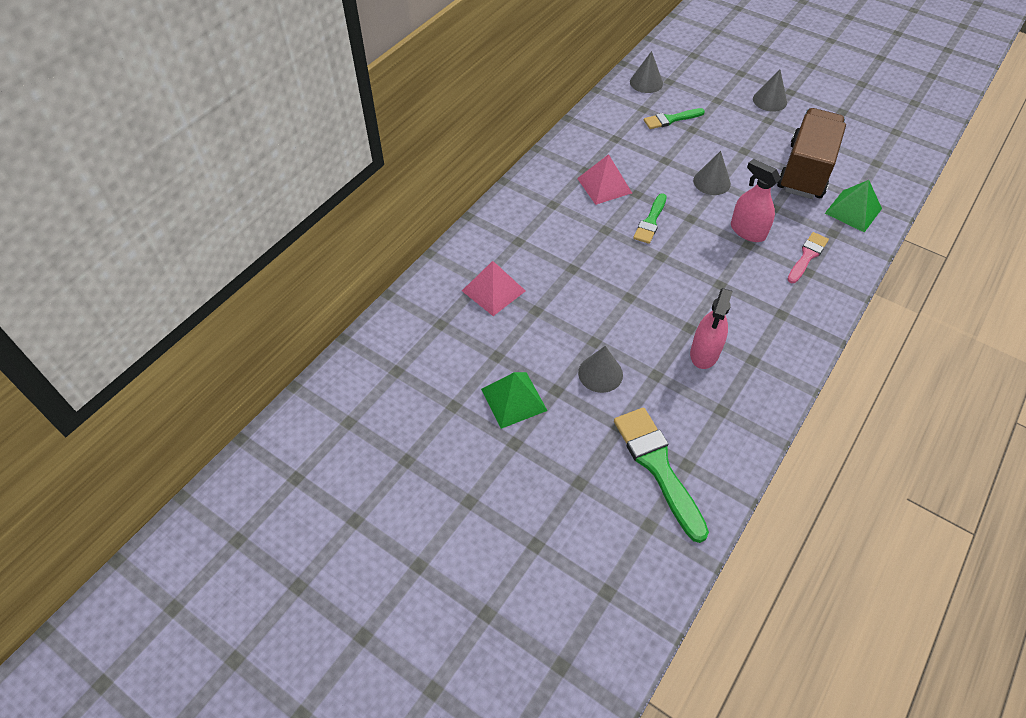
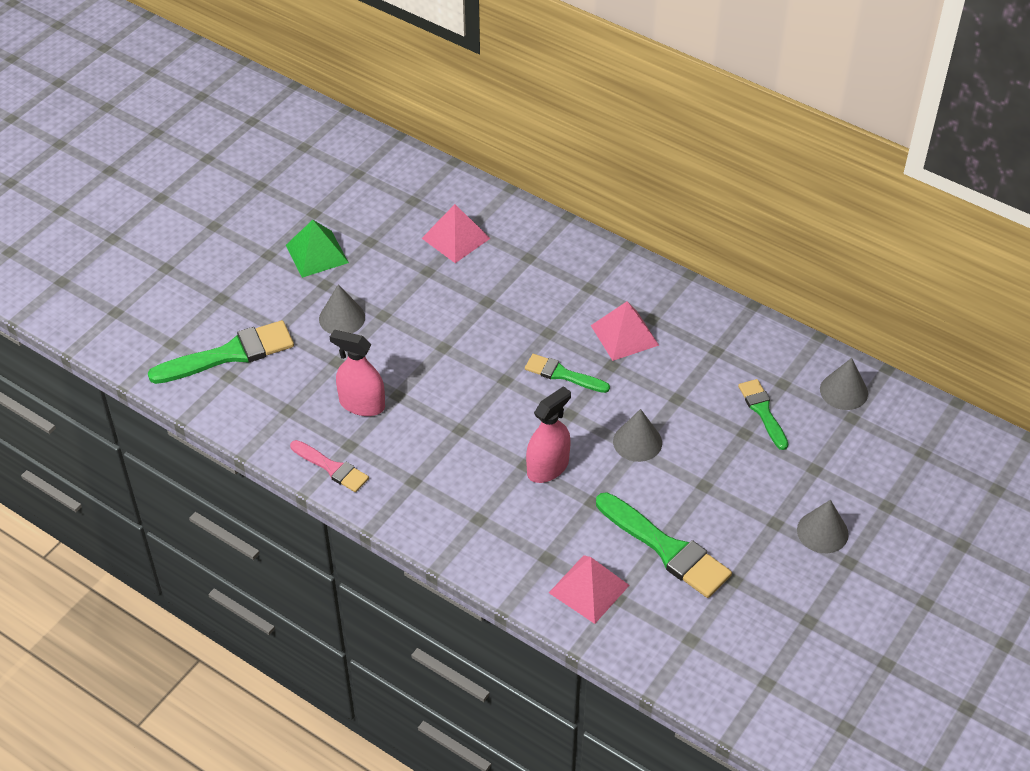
camera: 90 degrees right, 5 degrees down
brown truck [777,108,846,199] -> green brush [596,492,732,598]
pink brush [787,232,829,283] -> pink brush moved to [290,440,369,492]
green pyramid [825,180,882,232] -> pink pyramid [549,555,630,624]

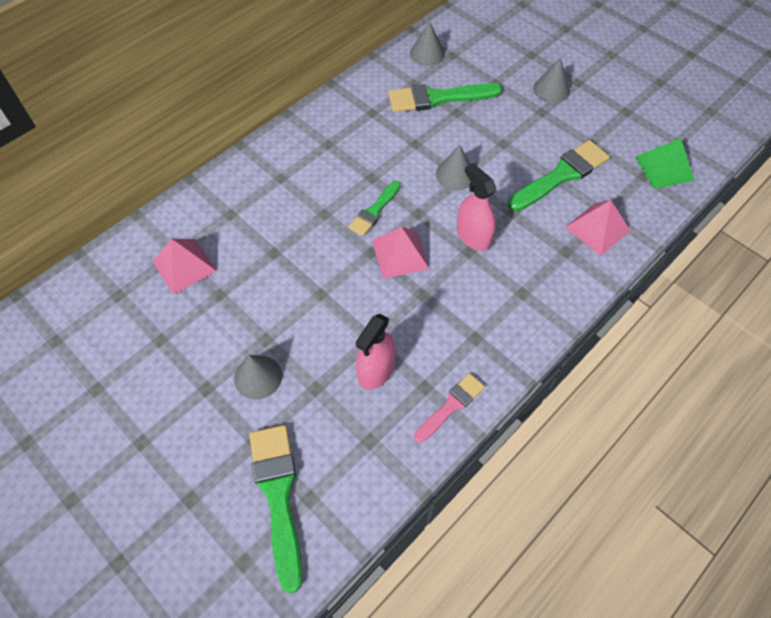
camera: 80 degrees left, 10 degrees up
green pyramid [286,220,349,278] -> green pyramid moved to [635,138,695,189]
pink pyramid [591,301,659,361] -> pink pyramid moved to [372,227,429,279]
green brush [738,379,788,450] -> green brush [388,83,502,112], size x1.68

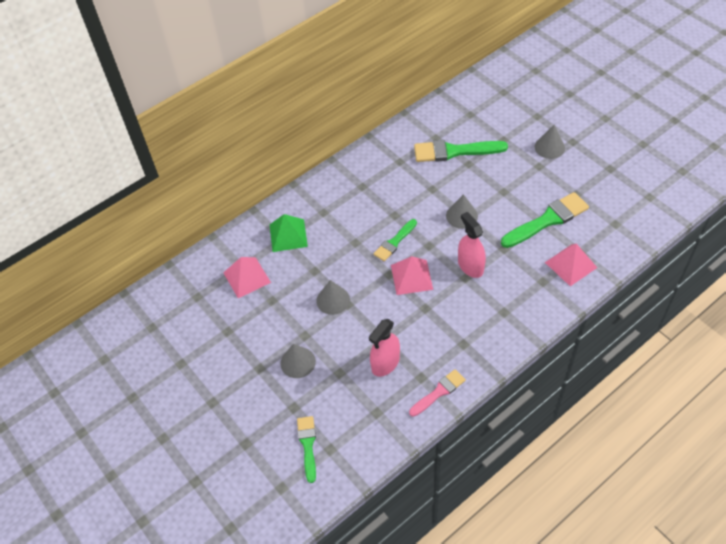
camera: 10 degrees right, 5 degrees down
green brush [249,425,302,593] -> green brush [297,416,316,483], size x0.60
grey cone [410,21,445,66] -> grey cone moved to [316,280,350,315]
green pyramid [635,138,695,189] -> green pyramid moved to [270,214,308,252]

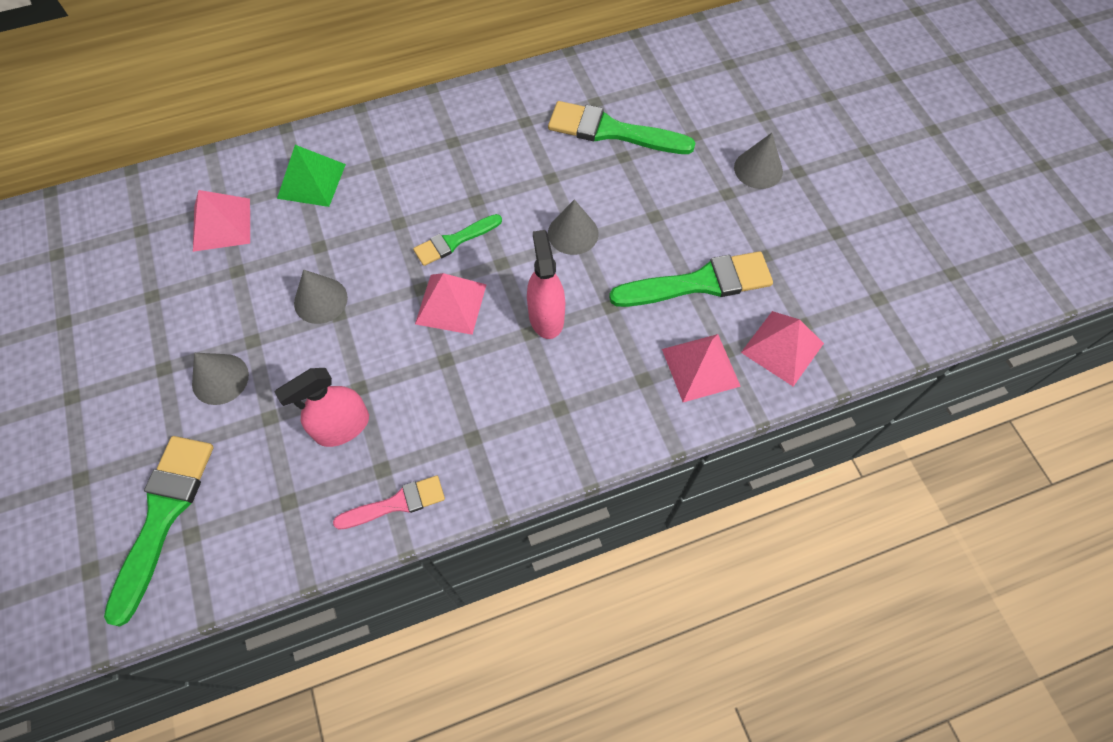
camera: 15 degrees right, 10 degrees up
green brush [297,416,316,483] -> green brush [104,436,214,627], size x1.68
none -> pink pyramid [741,311,824,386]

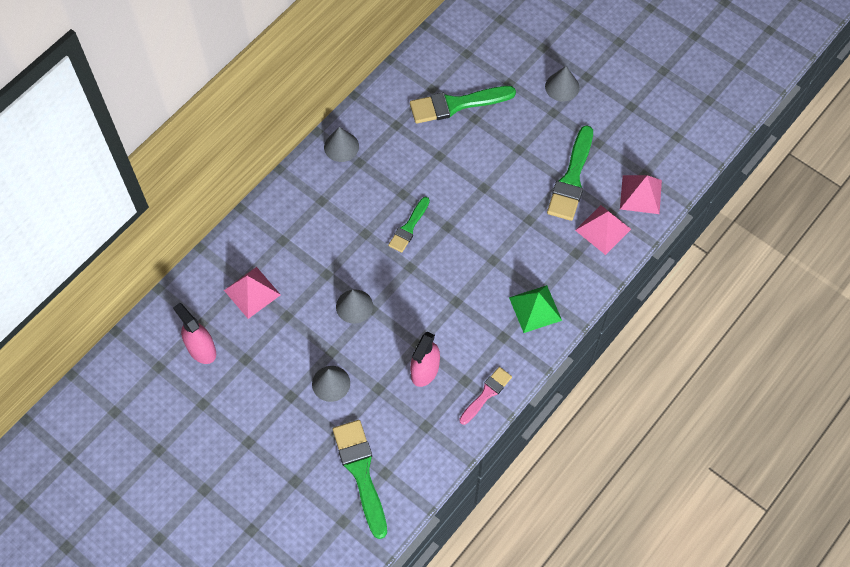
camera: 30 degrees left, 0 degrees up
green pyramid [277,145,346,207] -> green pyramid moved to [509,285,562,333]
pink pyramid [415,273,487,335] -> none
pink spray bottle [527,230,565,339] -> pink spray bottle moved to [173,303,216,364]
grey cone [548,199,598,255] -> grey cone moved to [324,127,359,162]
green brush [609,251,773,307] -> green brush turned 150 degrees clockwise [547,125,593,221]

